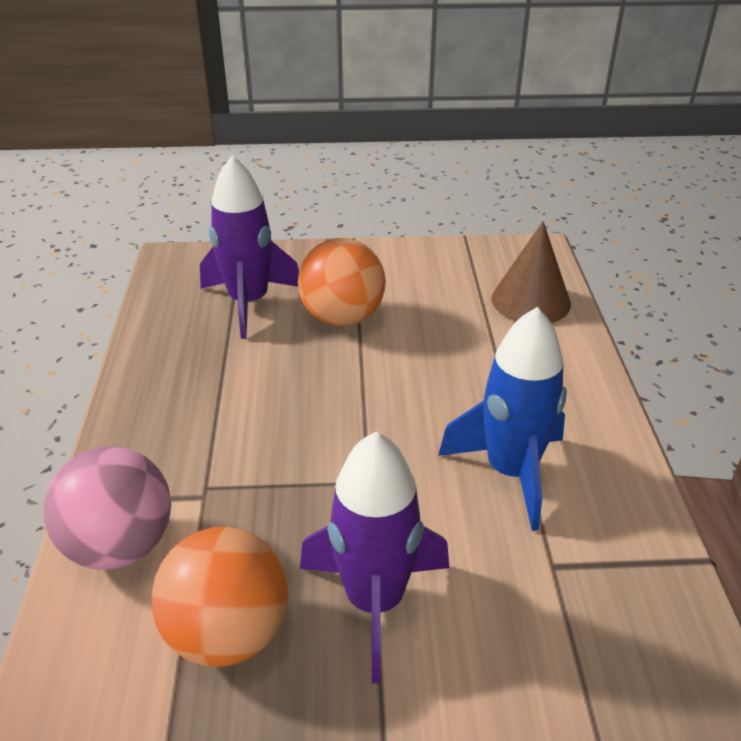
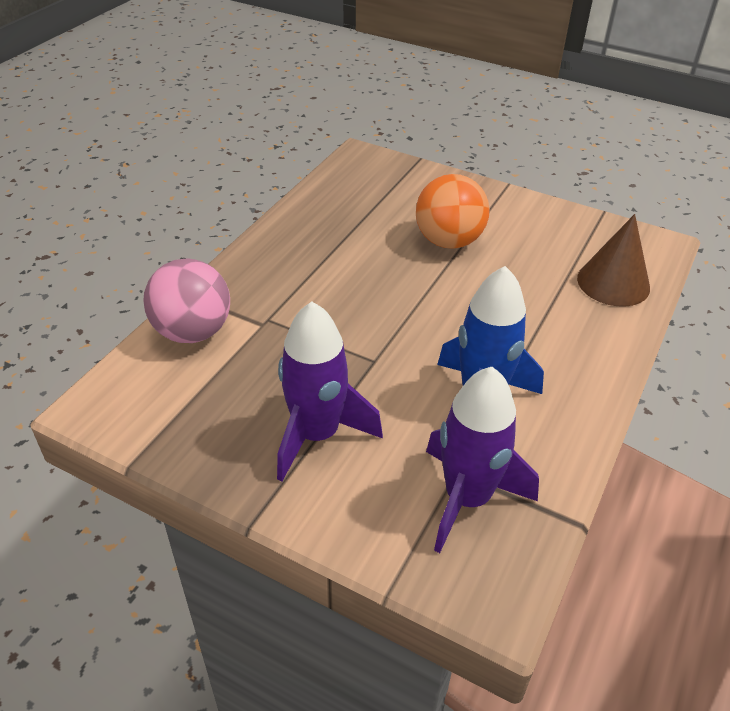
camera: 30 degrees right, 5 degrees up
orange ball [152,527,288,667] -> none
purple rocket [200,155,299,339] -> purple rocket moved to [426,367,539,553]

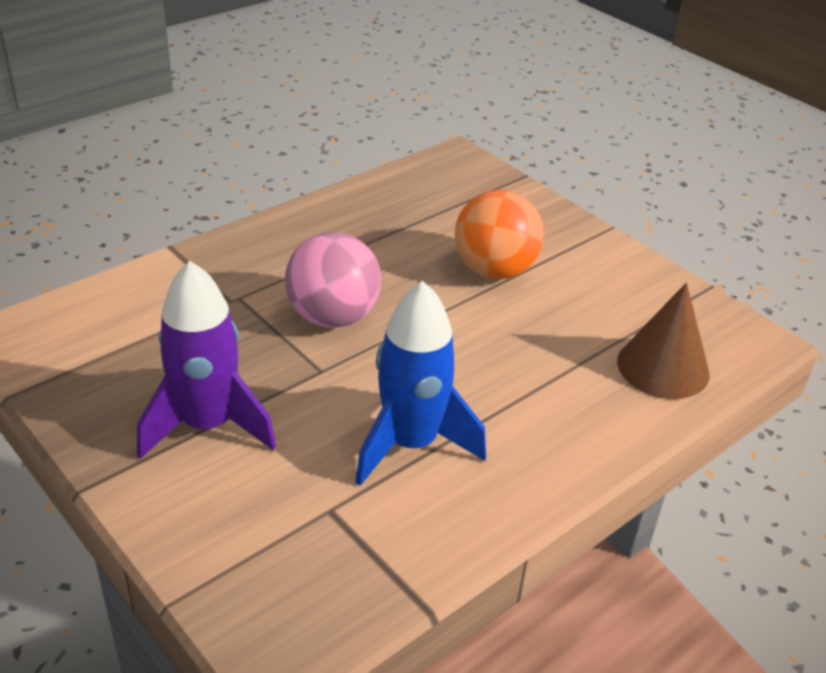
camera: 20 degrees right, 5 degrees down
pink ball [144,258,230,343] -> pink ball moved to [285,232,381,328]
purple rocket [426,367,539,553] -> none

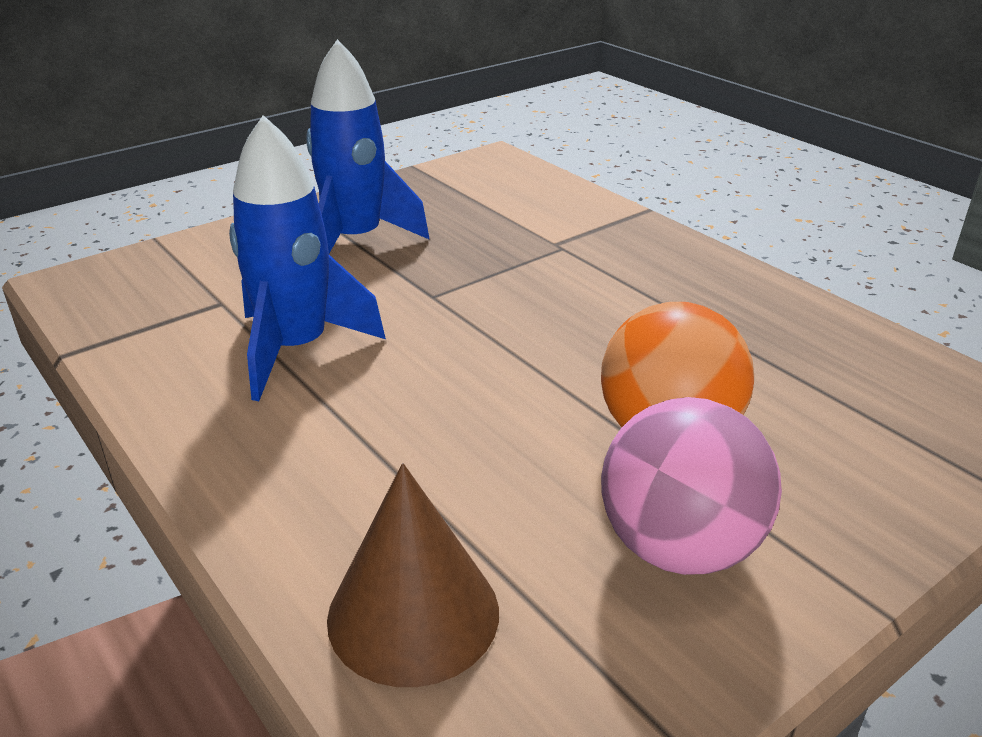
camera: 95 degrees right, 5 degrees down
purple rocket [137,261,276,459] -> blue rocket [306,39,429,253]
pink ball [285,232,381,328] -> pink ball moved to [601,397,782,575]

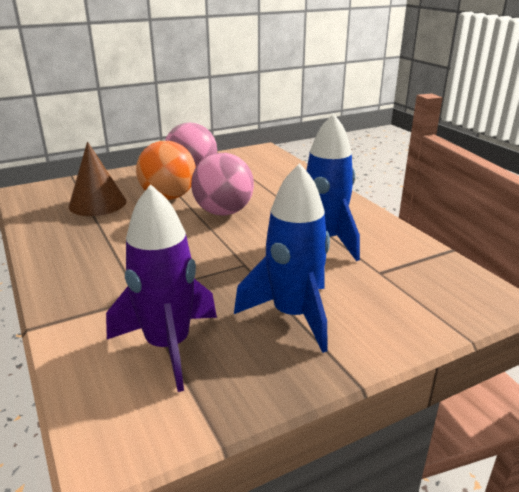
camera: 170 degrees left, 5 degrees down
brown cone [327,463,499,687] -> brown cone moved to [69,142,126,216]
none -> purple rocket [106,184,217,392]
none -> pink ball [191,153,254,216]

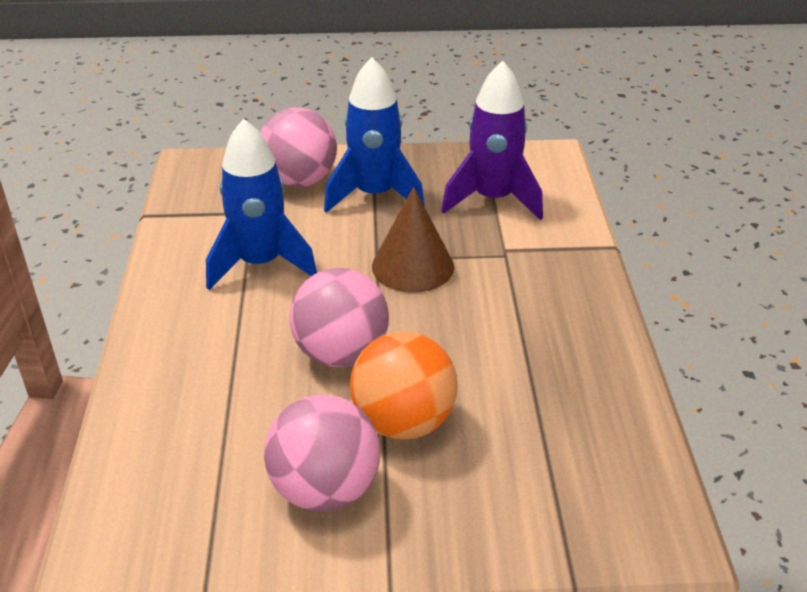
camera: 155 degrees left, 10 degrees up
brown cone [69,142,126,216] -> brown cone moved to [372,187,454,293]
none -> pink ball [260,108,337,187]

